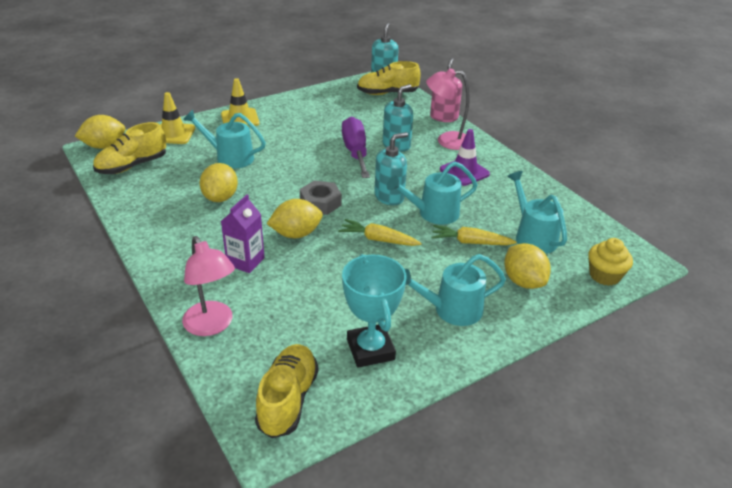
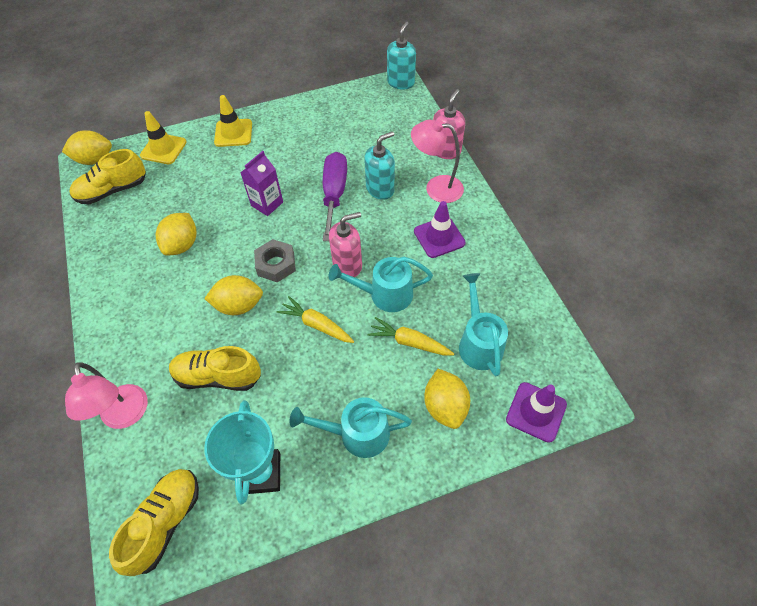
camera: 15 degrees right, 20 degrees up
turquoise watering can [183,110,266,169] -> none
purple carton [221,194,265,273] -> purple carton moved to [240,151,283,216]
yellow shoe [357,61,421,95] -> yellow shoe moved to [169,346,261,391]
turquoise soap dispenser [374,132,408,205] -> pink soap dispenser [329,212,362,277]
yellow cupcake [588,238,633,286] -> purple traffic cone [506,382,567,443]

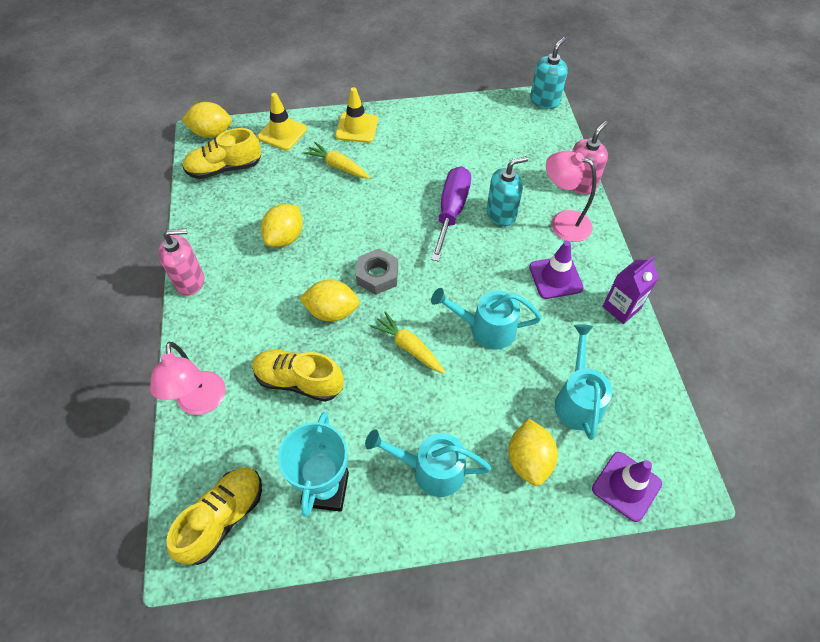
camera: 10 degrees right, 0 degrees up
purple carton [240,151,283,216] -> purple carton moved to [602,256,659,324]
pink soap dispenser [329,212,362,277] -> pink soap dispenser moved to [158,229,204,295]
yellow carrot [367,317,454,356] -> yellow carrot moved to [304,142,370,179]

